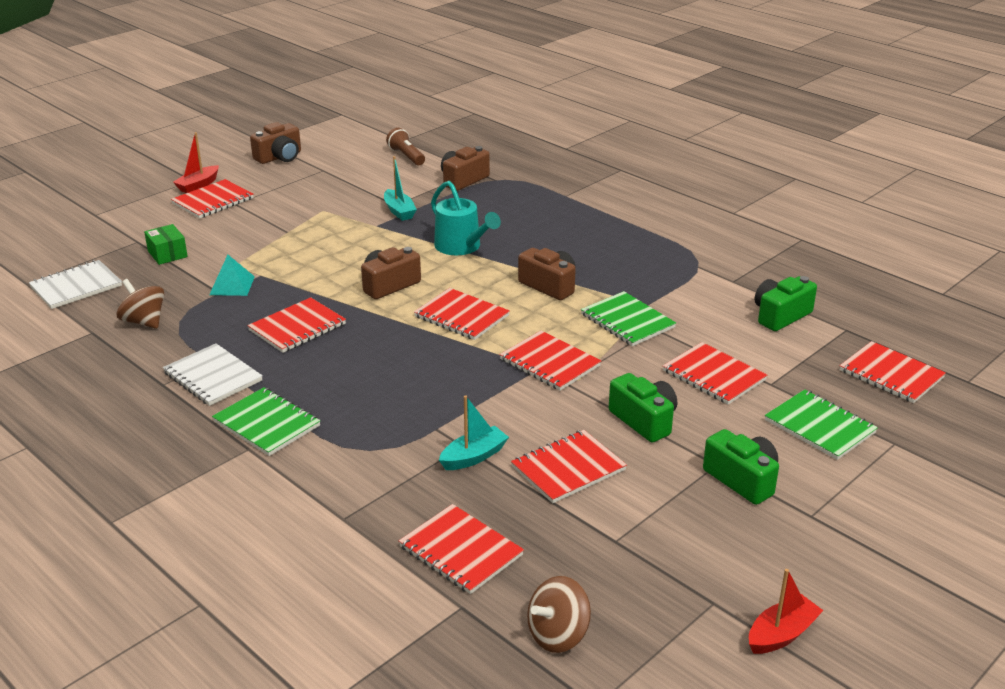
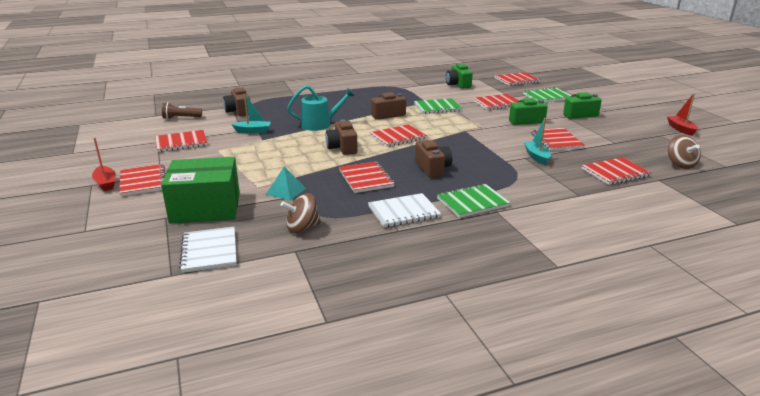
camera: 65 degrees left, 5 degrees down
green box [144,224,188,265] -> green box [161,157,240,224], size x2.20
brown camera [250,122,301,164] -> brown camera moved to [415,140,452,178]
red notebook [500,331,601,391] -> red notebook moved to [155,130,208,152]

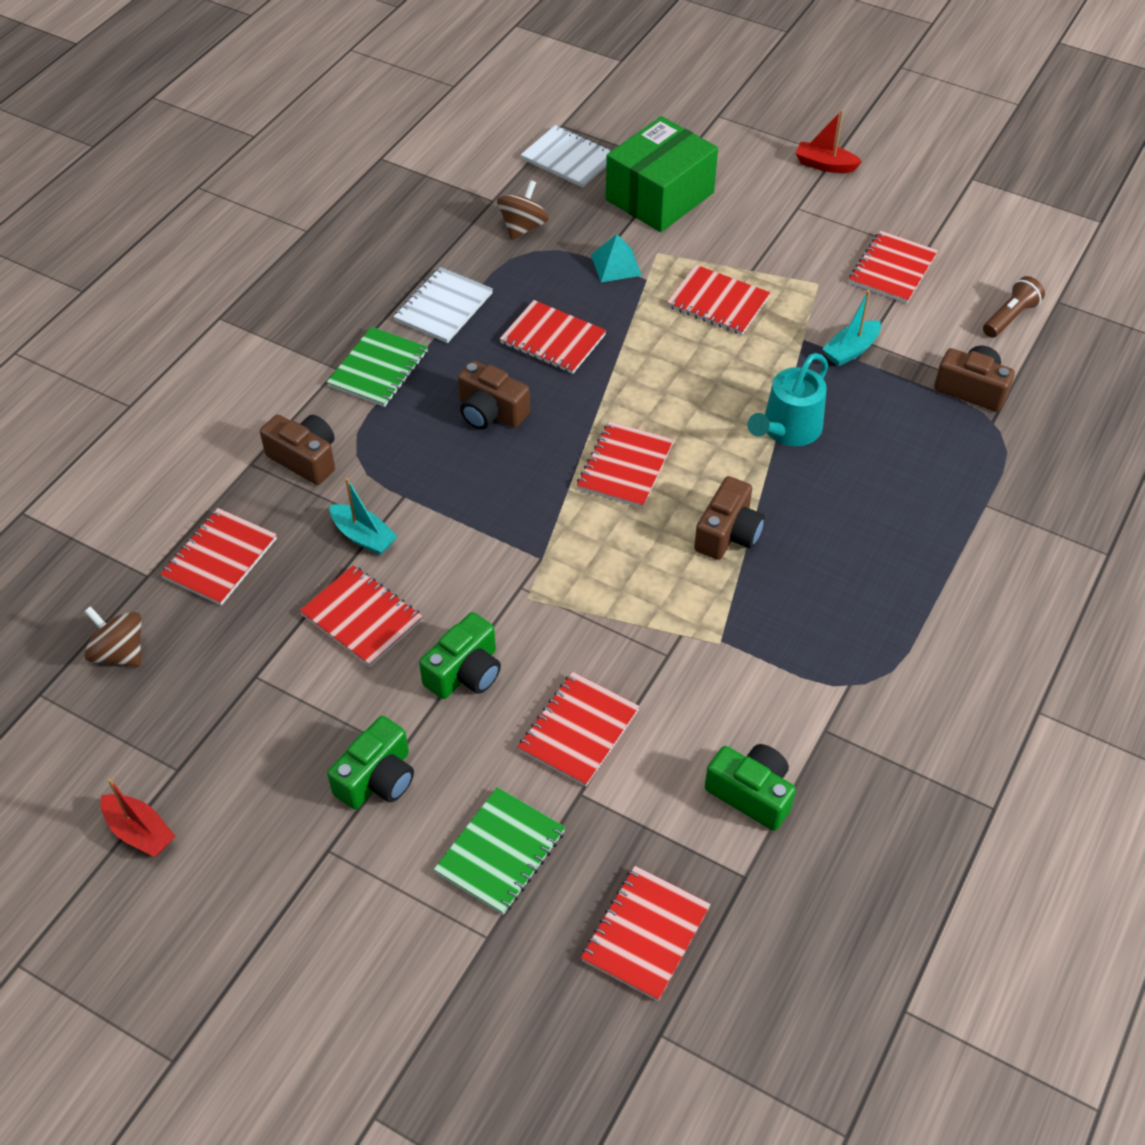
camera: 140 degrees right, 25 degrees up
red notebook [120,164,166,196] -> red notebook moved to [667,265,770,335]
brown camera [326,119,358,155] -> brown camera moved to [260,415,335,485]
green notebook [414,98,462,114] -> none

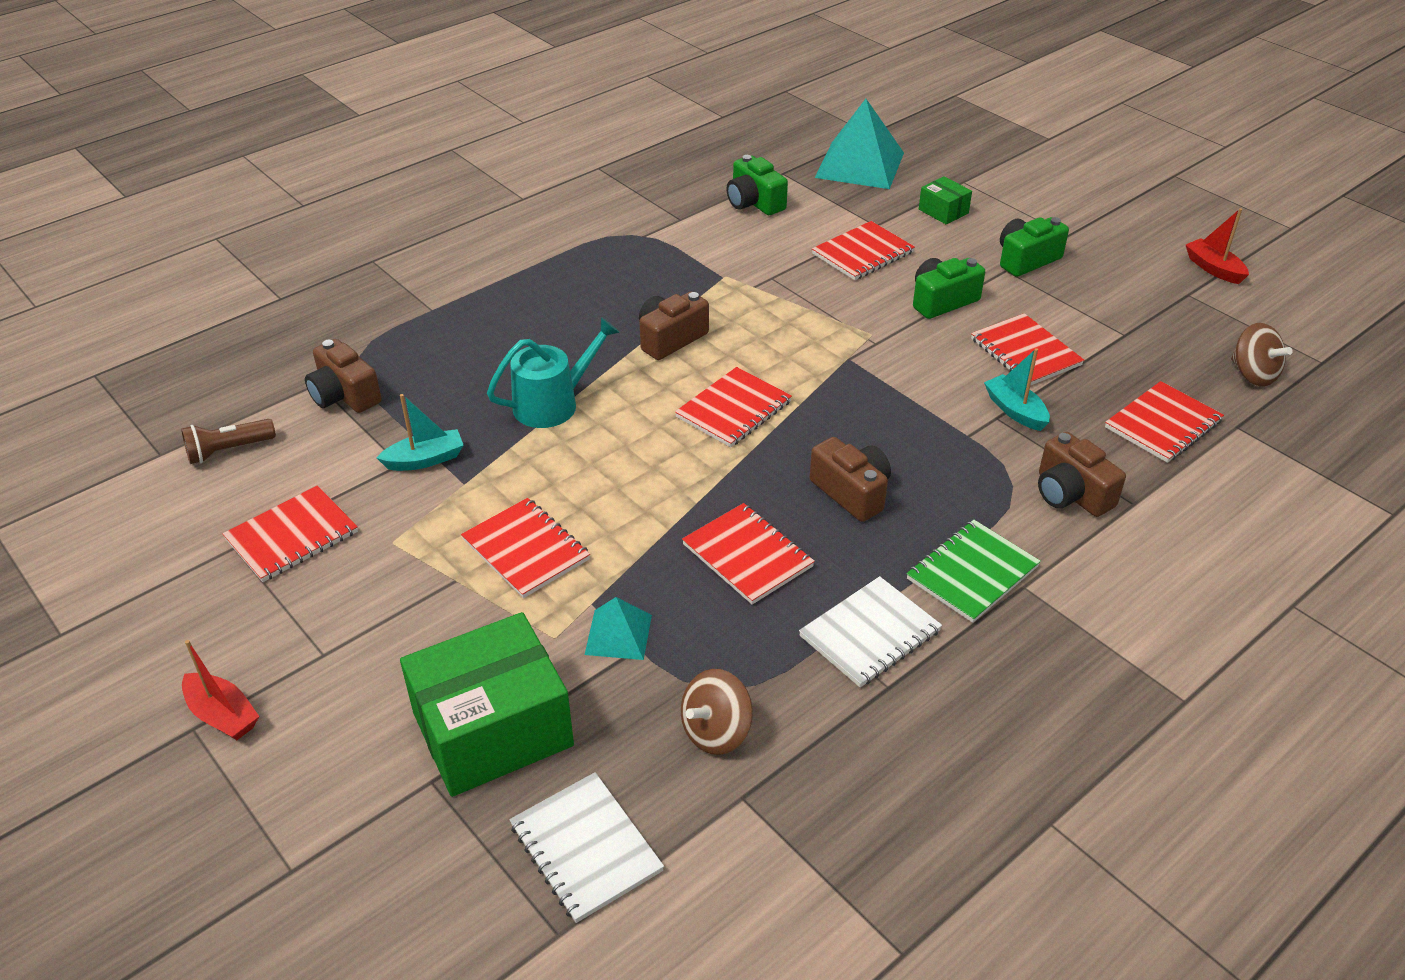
camera: 160 degrees left, 10 degrees down
green notebook [434,787,565,915] -> green box [919,176,972,225]
red notebook [581,866,711,1001] -> turquoise pyramid [815,99,904,189]

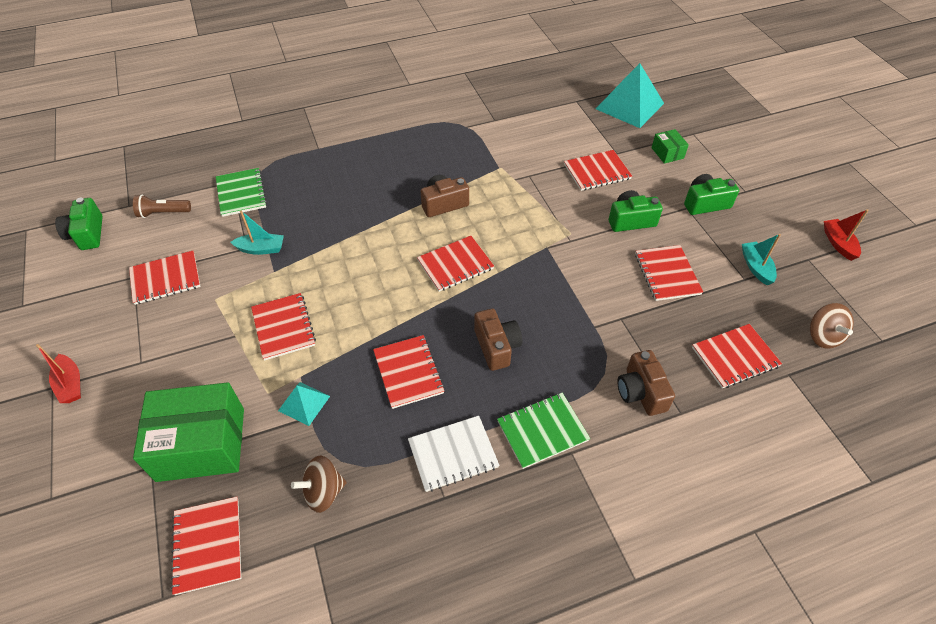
camera: 20 degrees right, 10 degrees up
brown camera [305,339,382,413] -> green notebook [216,168,267,217]
turquoise watering can [487,317,620,428] -> none
white notebook [510,772,664,923] -> red notebook [171,497,241,595]
green camera [726,155,788,215] -> green camera moved to [55,198,103,250]
turquoise boat [984,348,1050,431] -> turquoise boat moved to [742,234,781,286]

